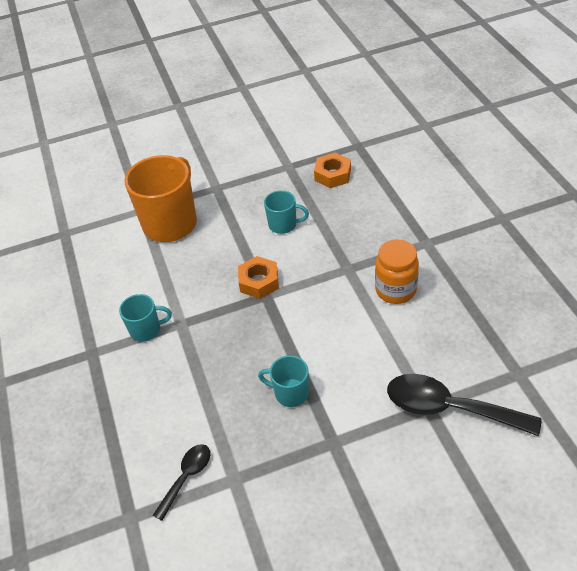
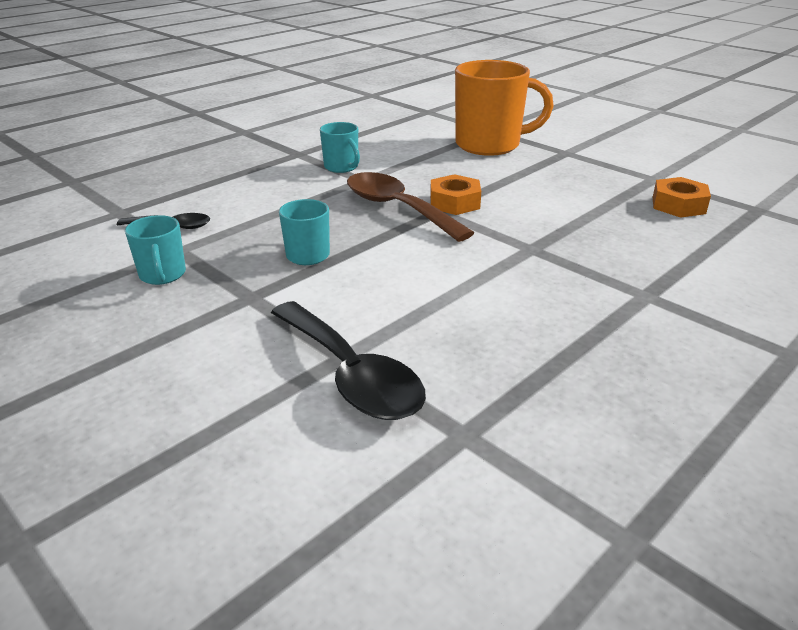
camera: 60 degrees right, 15 degrees down
turquoise mug [264,190,309,234] -> turquoise mug moved to [125,215,186,285]
orange jar [375,239,419,304] -> none
black spoon [387,374,542,436] -> black spoon turned 150 degrees clockwise [271,301,426,420]
none -> brown spoon [347,172,474,242]

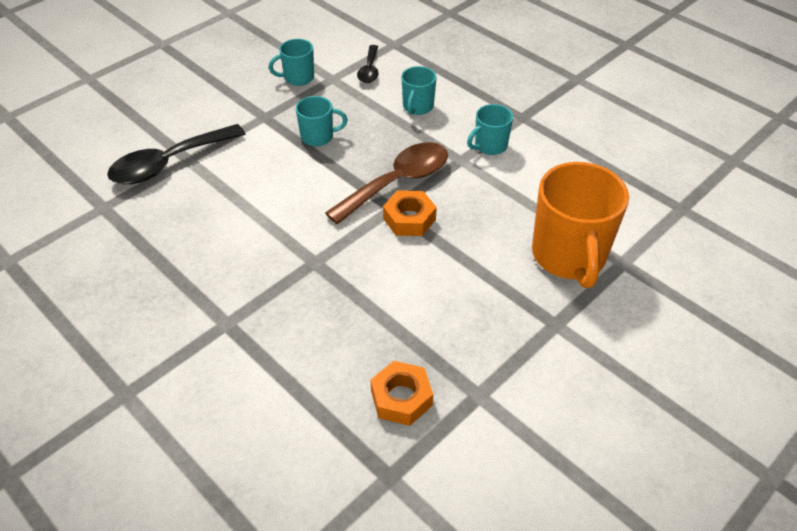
camera: 90 degrees right, 15 degrees up
none -> turquoise mug [401,66,437,115]

